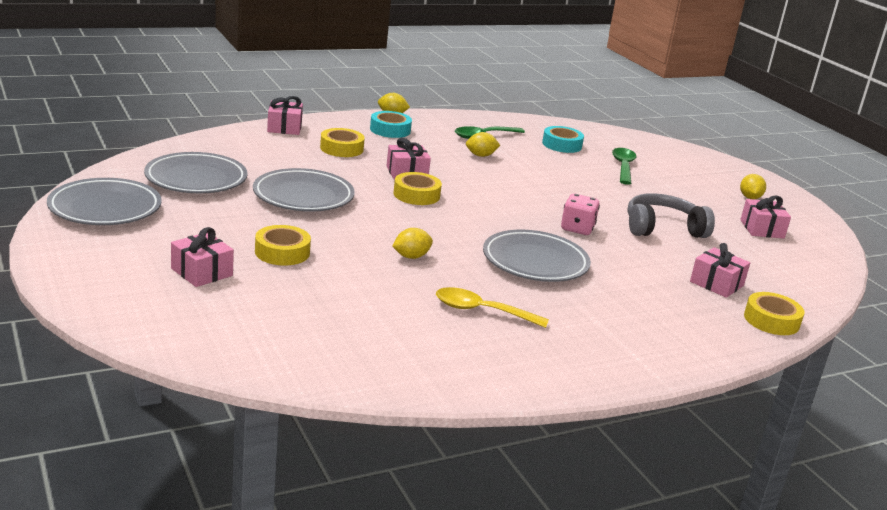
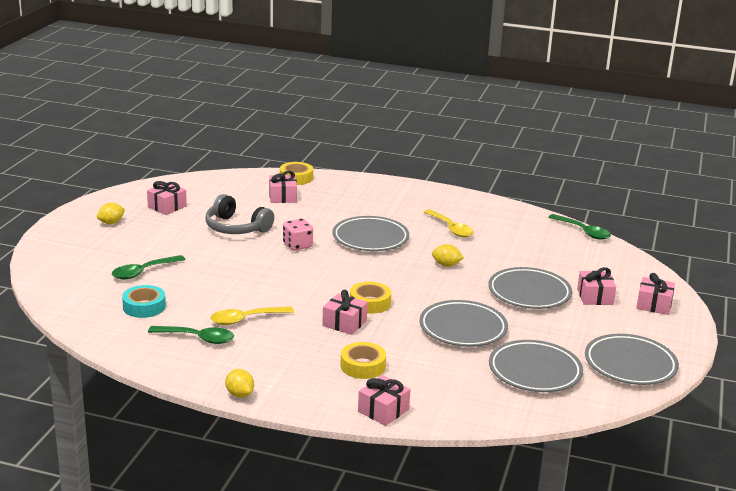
camera: 135 degrees left, 0 degrees up
yellow tape [255,225,311,266] -> grey plate [488,267,572,309]
turquoise tape [370,111,412,138] -> none
yellow lemon [466,132,500,157] -> yellow spoon [210,306,294,325]
none -> green spoon [548,214,611,240]
none -> pink gift [636,273,675,315]

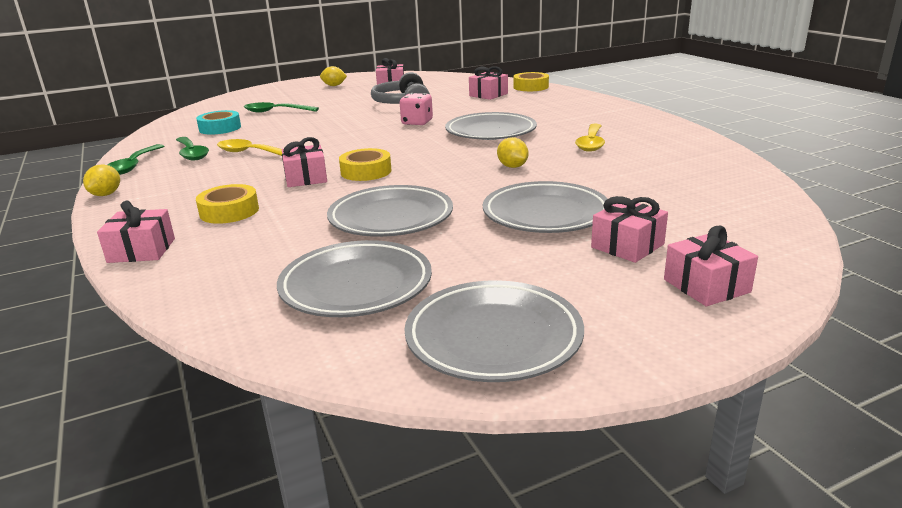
camera: 50 degrees right, 0 degrees up
green spoon [548,214,611,240] -> green spoon moved to [107,144,164,175]

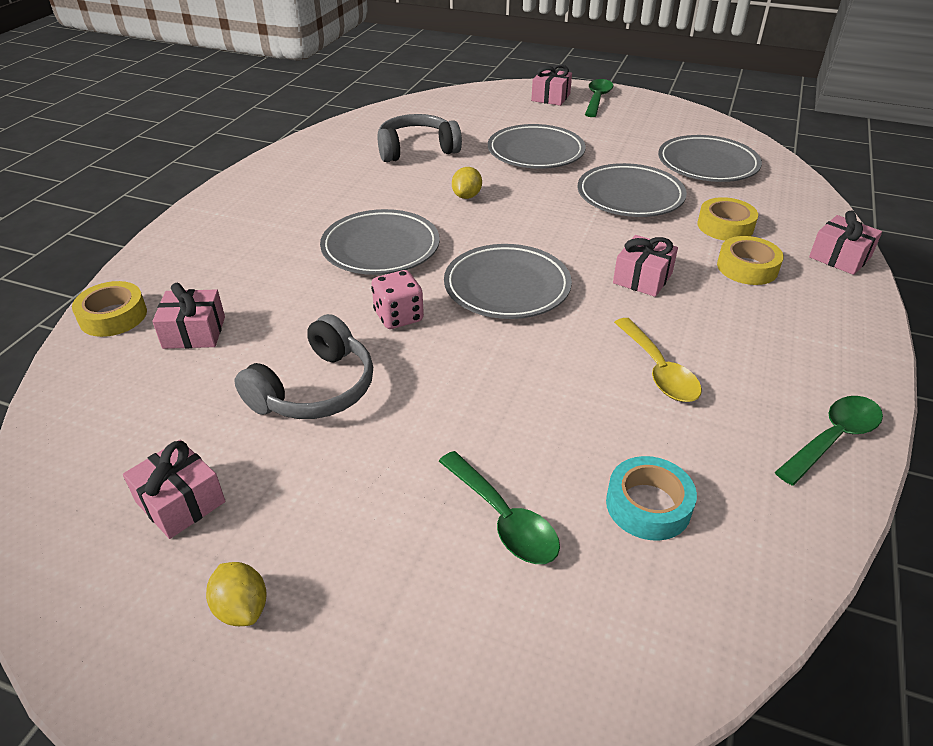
camera: 135 degrees left, 15 degrees up
yellow lemon [83,165,120,196] -> none
green spoon [176,137,209,160] -> green spoon moved to [585,79,614,117]
yellow tape [339,148,391,181] -> yellow tape moved to [697,197,758,241]
grey plate [405,280,584,382] -> grey plate moved to [444,244,572,319]
yellow spoon [575,124,605,152] -> none
pink gift [591,196,668,263] -> none
none -> grey headphones [377,114,462,162]

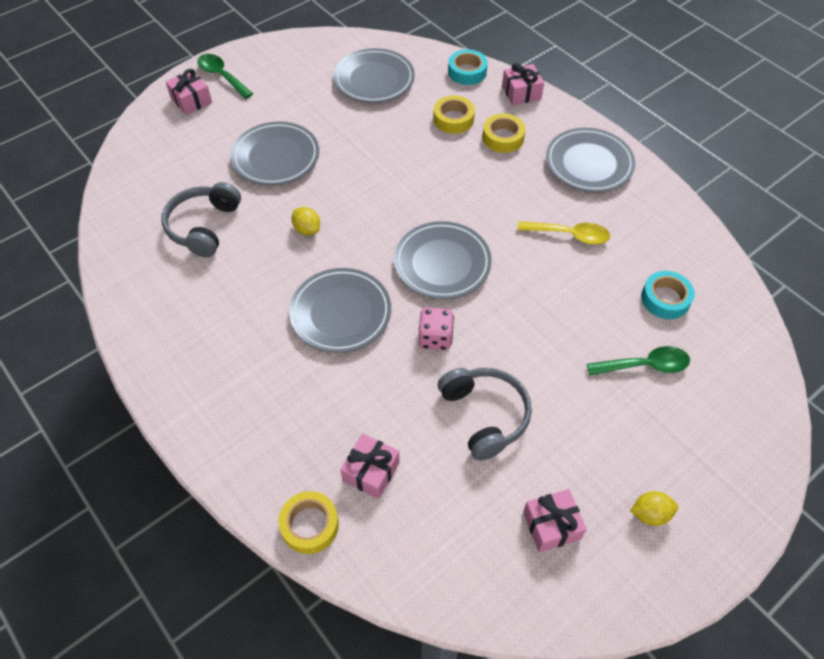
camera: 60 degrees left, 15 degrees up
grey plate [578,163,687,217] -> grey plate moved to [546,128,635,192]
pink gift [613,235,678,297] -> none
green spoon [775,396,883,485] -> none
none -> turquoise tape [448,49,488,85]

